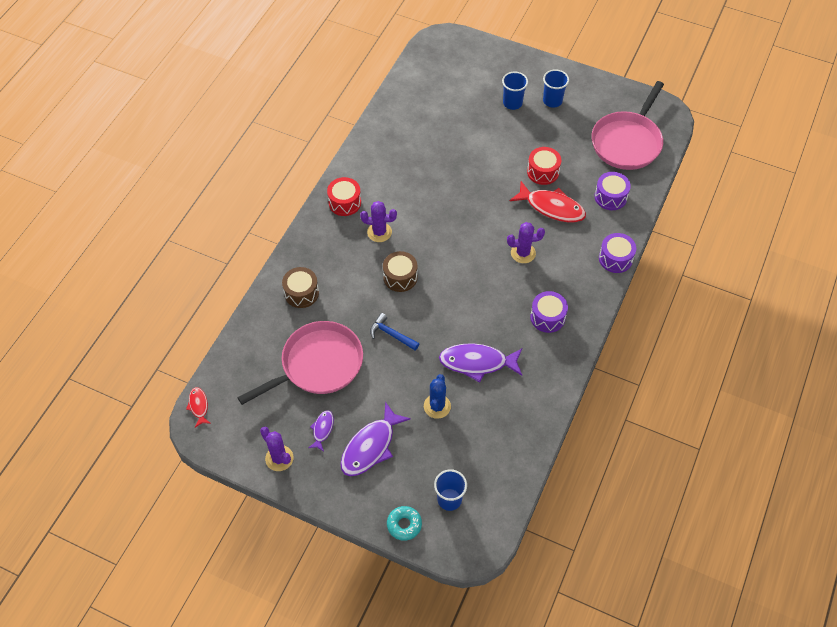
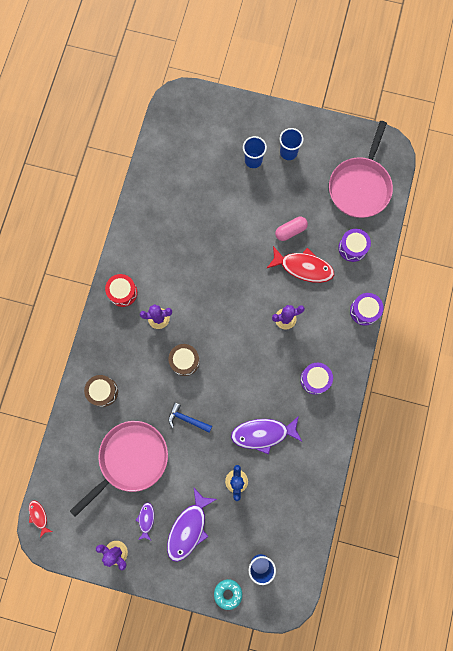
camera: 10 degrees left, 20 degrees up
red drum [527,147,561,185] -> pink capsule [275,217,308,241]

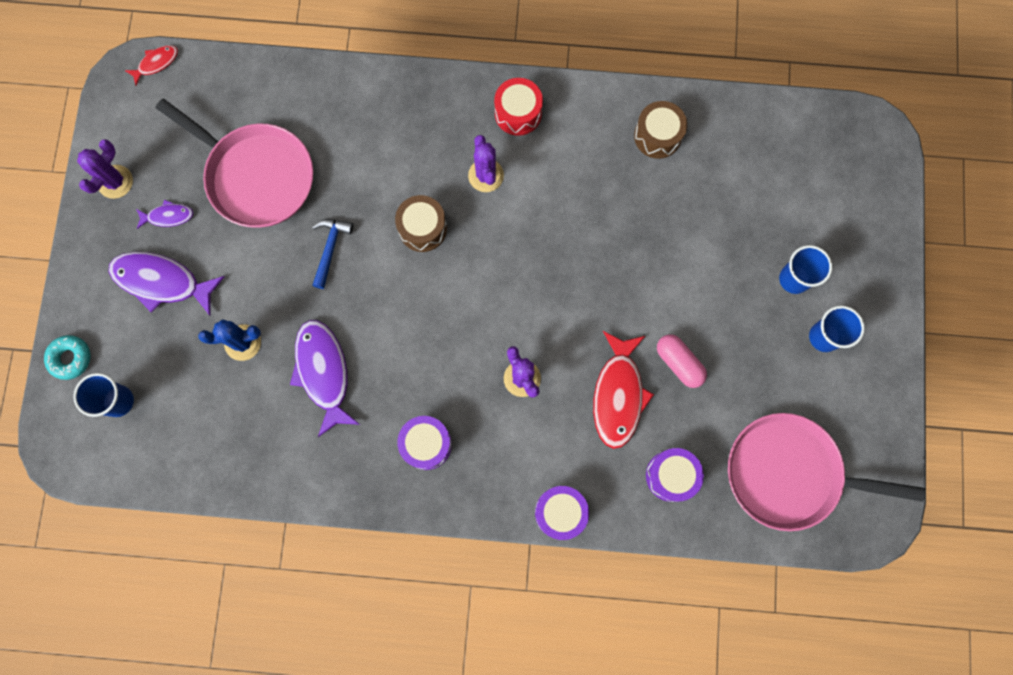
camera: 80 degrees right, 0 degrees up
brown drum [84,375,118,407] -> brown drum moved to [634,101,687,159]

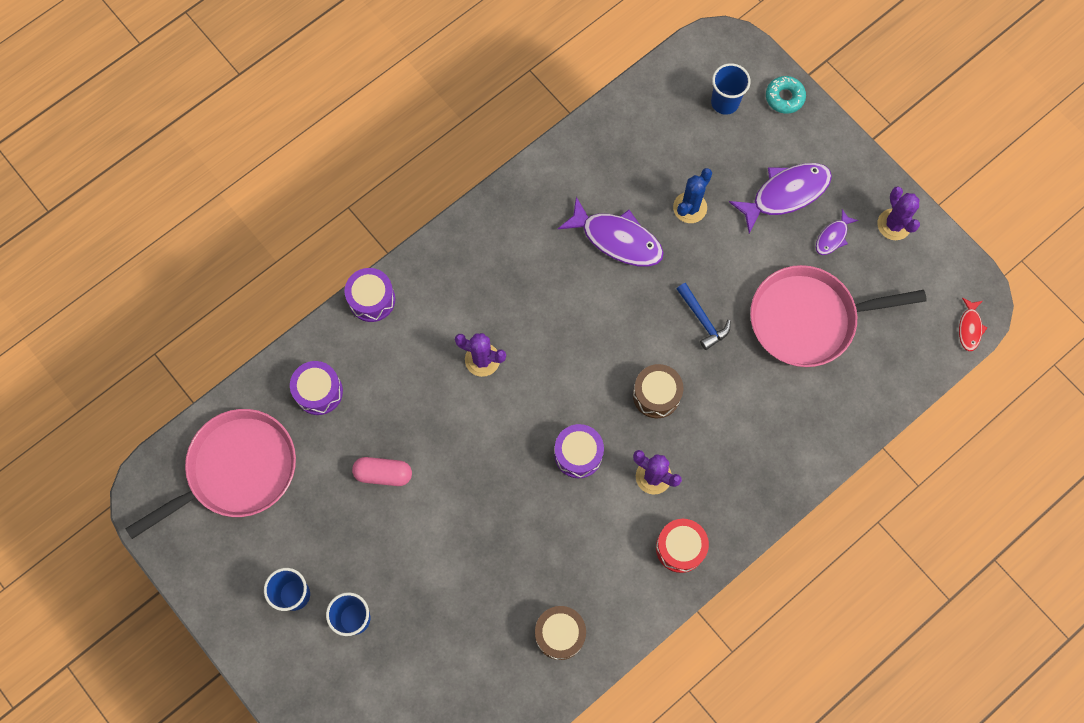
camera: 135 degrees right, 5 degrees down
purple drum [397,416,452,470] -> purple drum moved to [554,424,604,478]
red fish [593,331,654,449] -> none

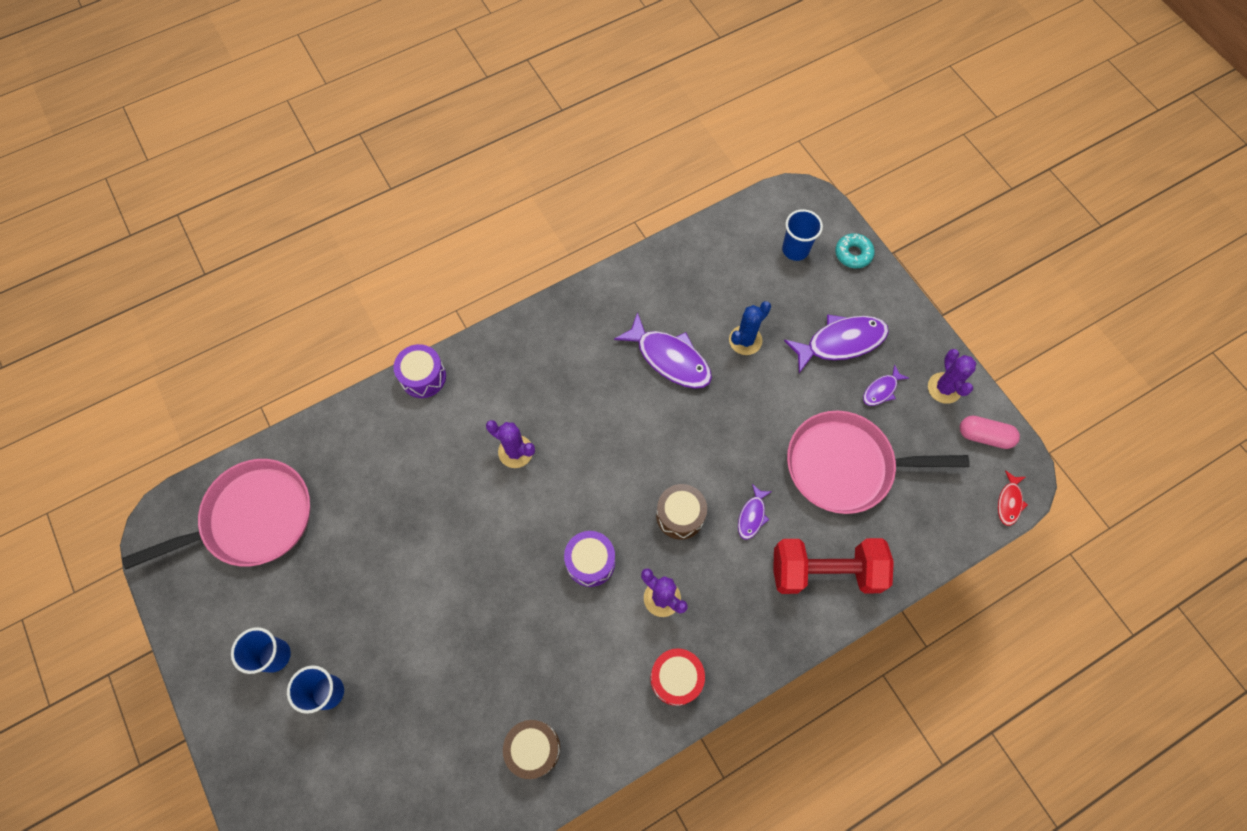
camera: 10 degrees right, 5 degrees down
purple drum [290,361,343,415] -> none
pink capsule [352,457,412,486] -> pink capsule moved to [960,416,1020,449]
blue hammer [677,283,731,350] -> none
none -> purple fish [738,484,772,540]
none -> red dumbbell [773,538,894,594]

